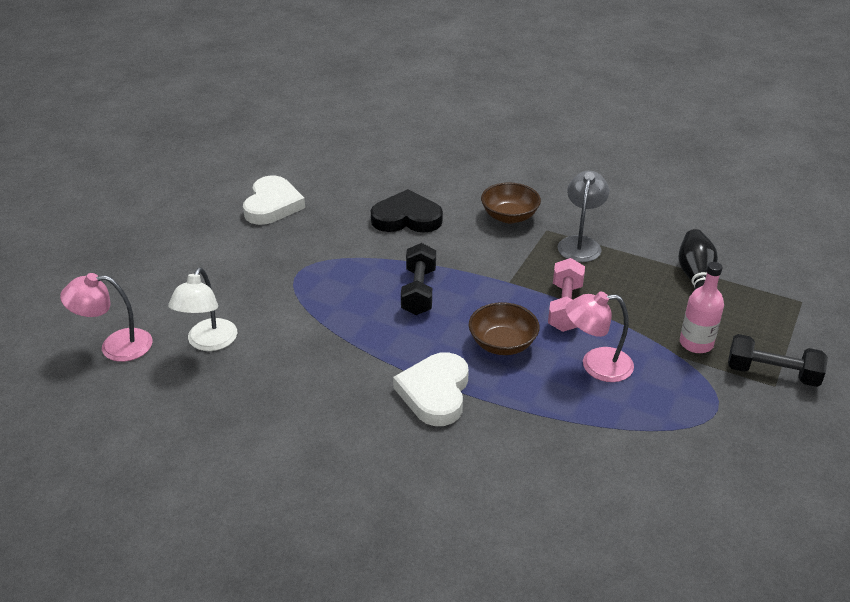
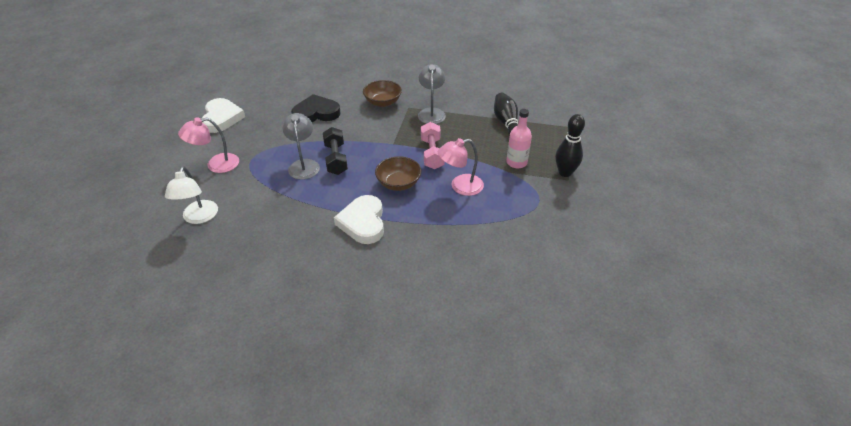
camera: 15 degrees left, 5 degrees up
pink lamp [60,273,153,362] -> pink lamp moved to [178,117,239,173]
black dumbbell [728,334,828,387] -> black bowling pin [555,114,585,177]
none -> grey lamp [283,113,320,180]

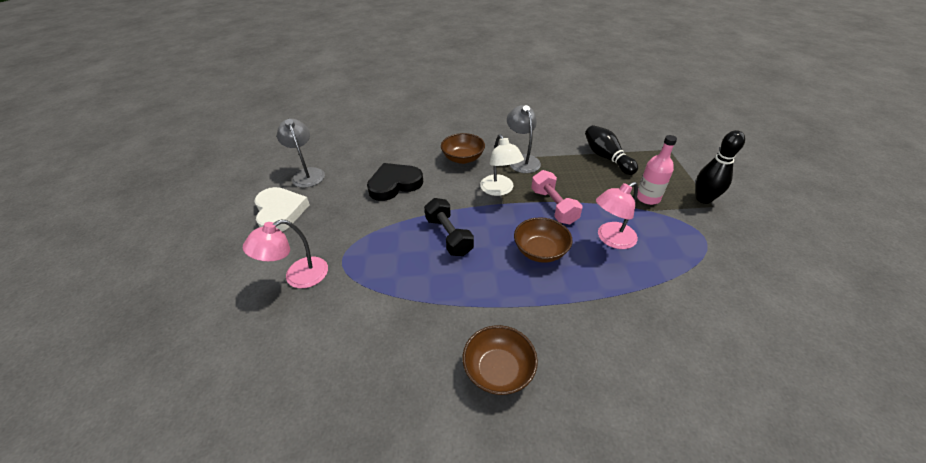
camera: 15 degrees left, 0 degrees up
white lamp [165,166,218,224] -> white lamp moved to [480,134,524,196]
grey lamp [283,113,320,180] -> grey lamp moved to [277,119,325,188]
white heart [334,195,384,244] -> none
none -> brown bowl [463,325,538,395]

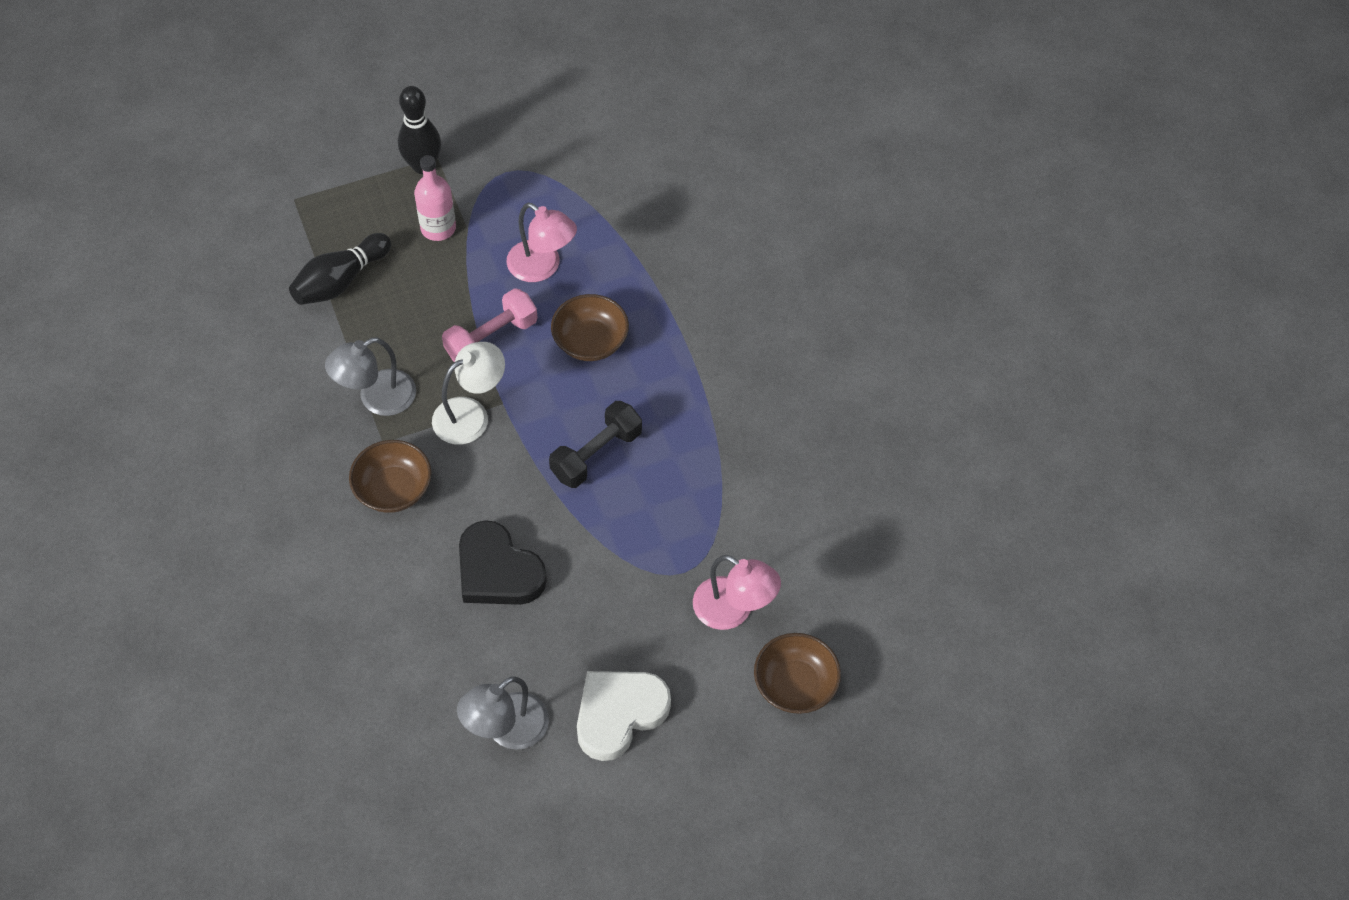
camera: 110 degrees left, 15 degrees up
brown bowl [463,325,538,395] -> brown bowl moved to [754,633,841,714]

